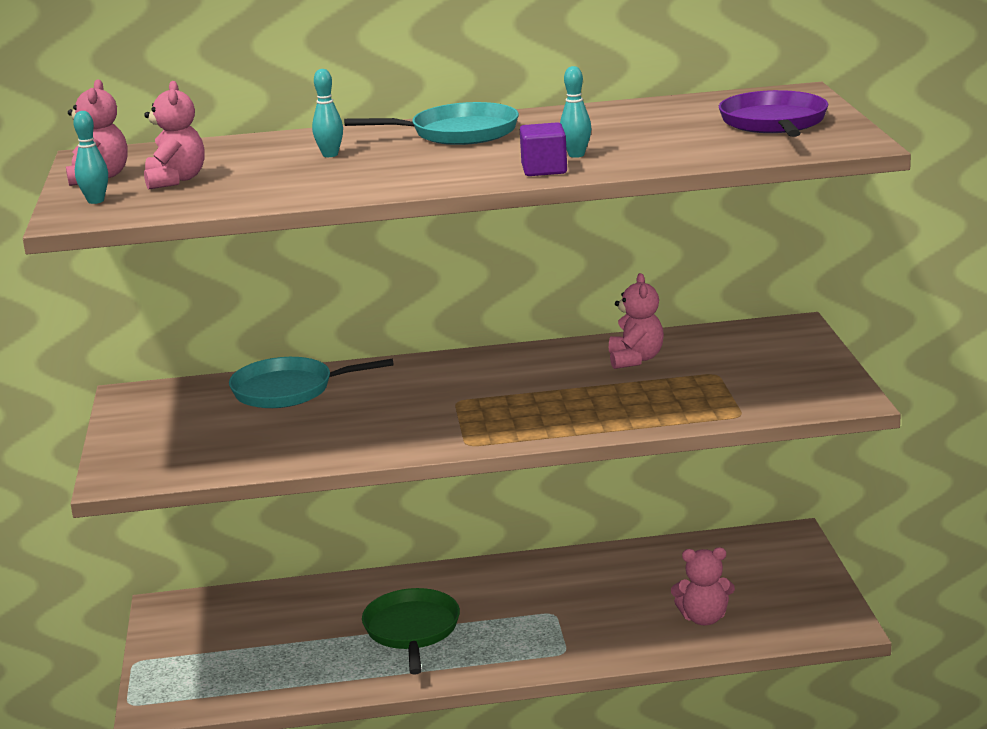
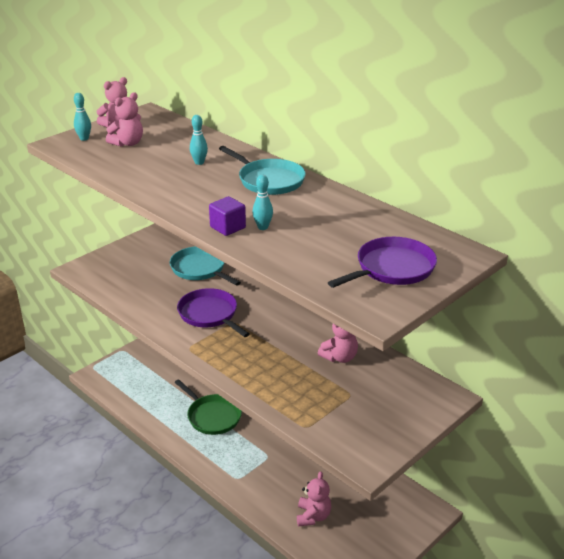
camera: 50 degrees right, 10 degrees up
green pan [362,588,460,675] -> green pan turned 90 degrees clockwise [174,379,242,435]
pink teddy bear [671,548,735,625] -> pink teddy bear turned 135 degrees counterclockwise [297,471,331,526]
none -> purple pan [177,288,249,337]

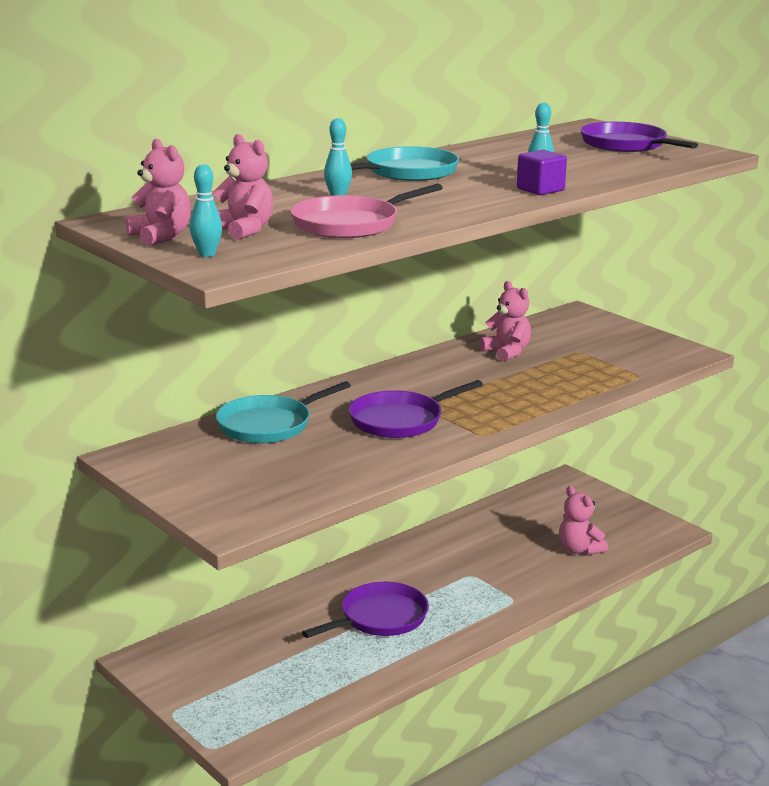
camera: 85 degrees left, 10 degrees down
green pan [174,379,242,435] -> purple pan [302,582,429,638]
pink teddy bear [297,471,331,526] -> pink teddy bear turned 135 degrees counterclockwise [559,486,608,555]
none -> pink pan [290,184,443,238]

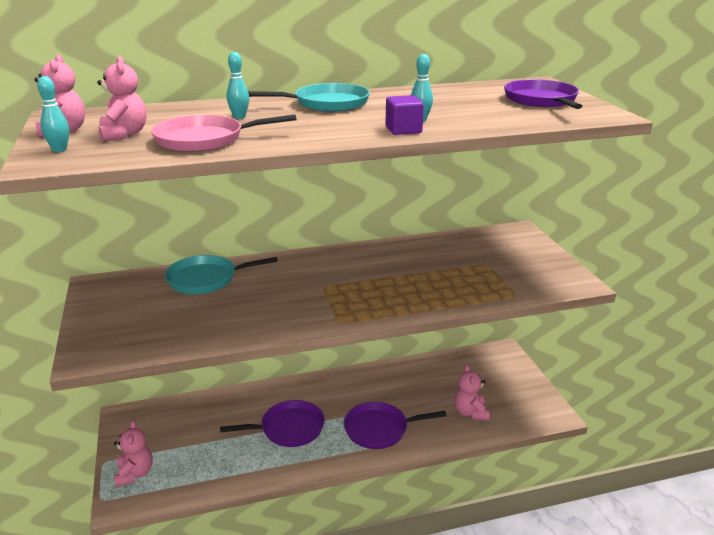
camera: 25 degrees right, 5 degrees up
purple pan [349,380,483,438] -> purple pan moved to [344,402,447,449]
pink teddy bear [480,281,531,362] -> pink teddy bear moved to [114,420,153,487]

